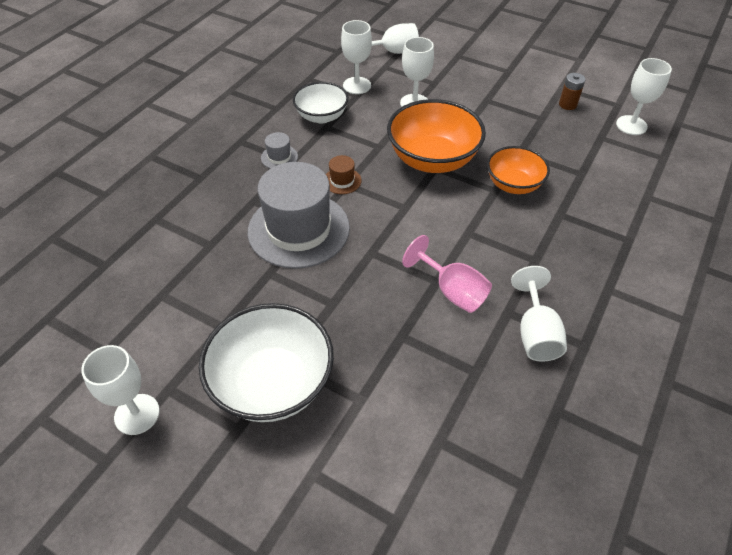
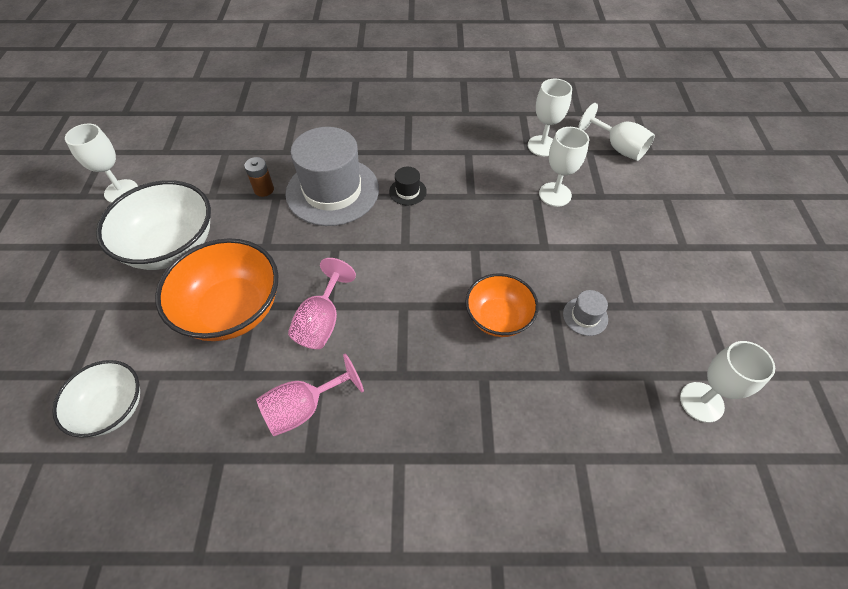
camera: 60 degrees right, 5 degrees up
grey hat [261,132,298,169] -> grey hat moved to [563,290,608,336]
white bowl [293,82,349,124] -> white bowl moved to [52,360,140,438]
brown hat [326,155,362,194] -> black hat [389,167,427,205]
orange bowl [387,99,486,173] -> orange bowl moved to [155,238,278,341]
white goblet [511,266,567,361] -> pink goblet [256,354,364,436]
brown battery [559,73,586,110] -> brown battery moved to [244,157,274,197]

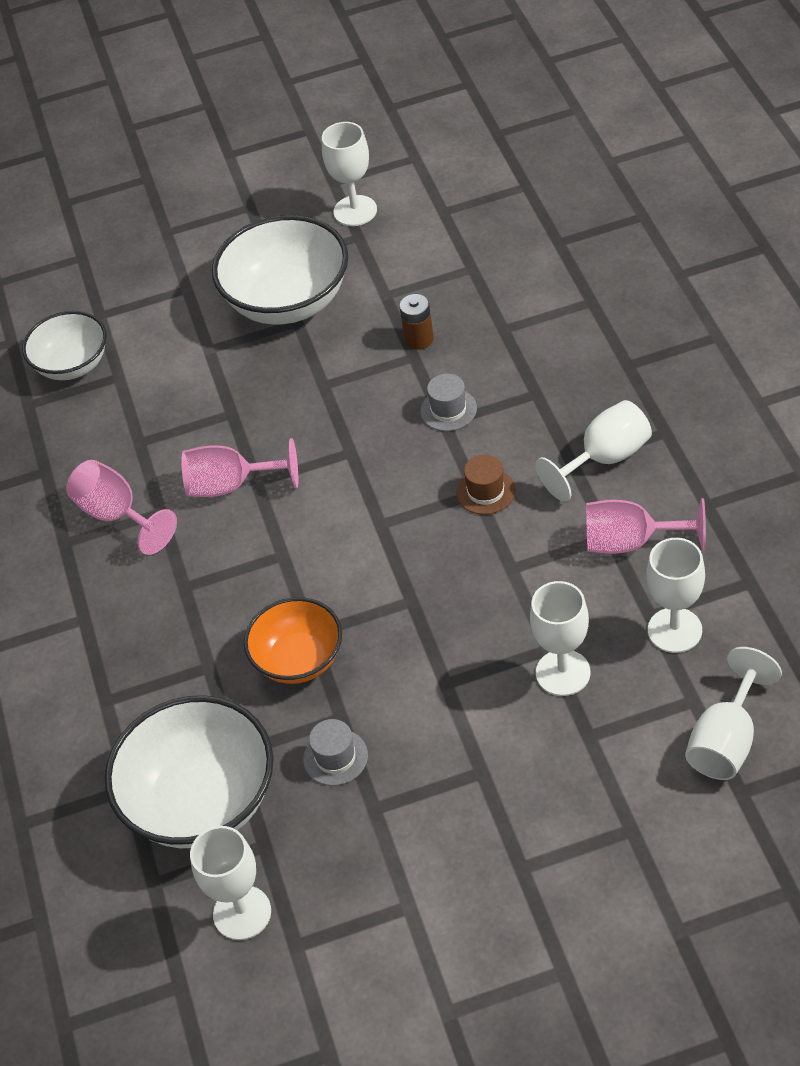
camera: 80 degrees right, 5 degrees down
orange bowl [155,238,278,341] -> none
grey hat [286,127,379,226] -> grey hat [420,374,477,431], size x0.40
black hat [389,167,427,205] -> brown hat [456,455,515,515]
none -> white bowl [105,695,274,848]
none -> white goblet [535,400,652,502]
none -> pink goblet [586,498,706,554]

